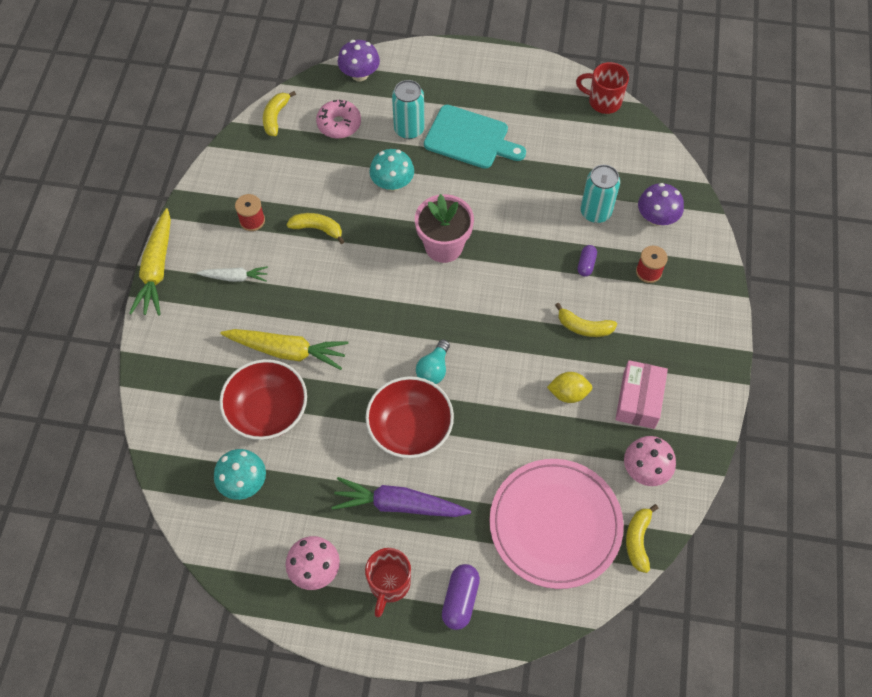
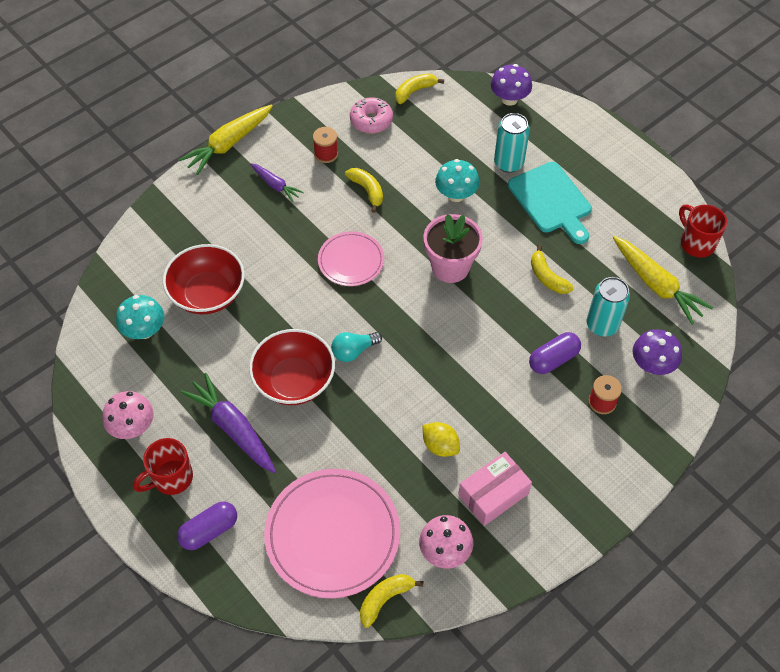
camera: 40 degrees right, 5 degrees down
white carrot [197,266,268,282] -> purple carrot [250,163,304,202]
yellow carrot [220,329,348,370] -> yellow carrot moved to [613,236,713,325]
pink donut [316,100,361,139] -> pink donut moved to [350,97,393,134]
yellow banana [555,303,617,337] -> yellow banana moved to [531,245,574,294]
purple capsule [578,245,597,277] -> purple capsule [529,332,581,374], size x1.61
none -> pink plate [318,231,384,286]

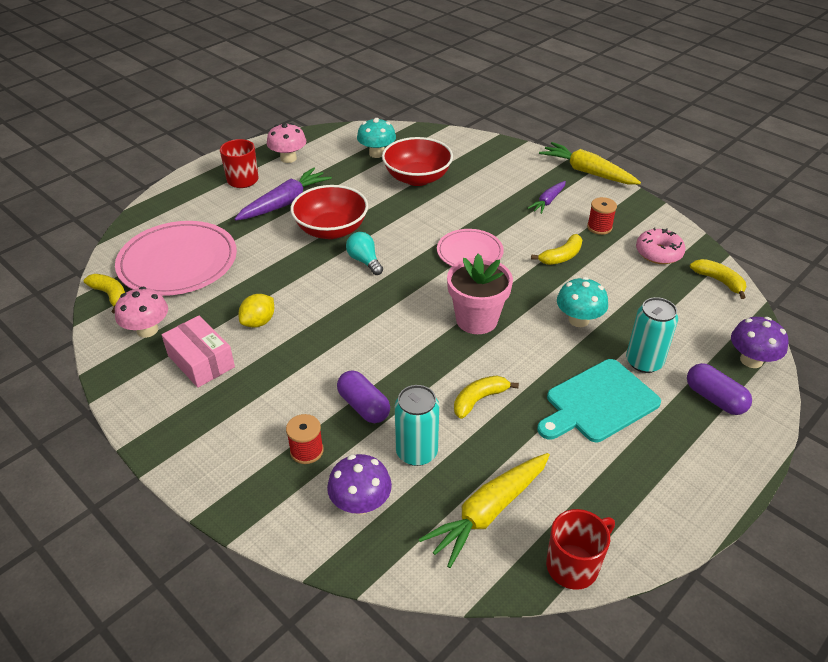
camera: 85 degrees right, 15 degrees down
purple capsule [177,501,237,550] -> purple capsule moved to [687,363,752,415]

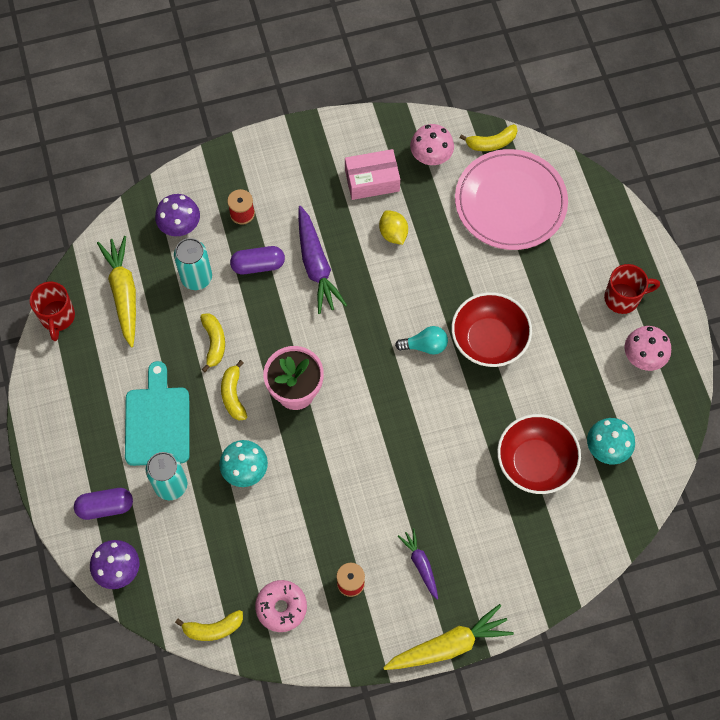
camera: 120 degrees right, 25 degrees up
purple carrot [234,168,332,221] -> purple carrot moved to [298,206,347,314]
pink plate [437,229,504,266] -> none
yellow banana [531,234,582,265] -> yellow banana moved to [221,360,247,420]

